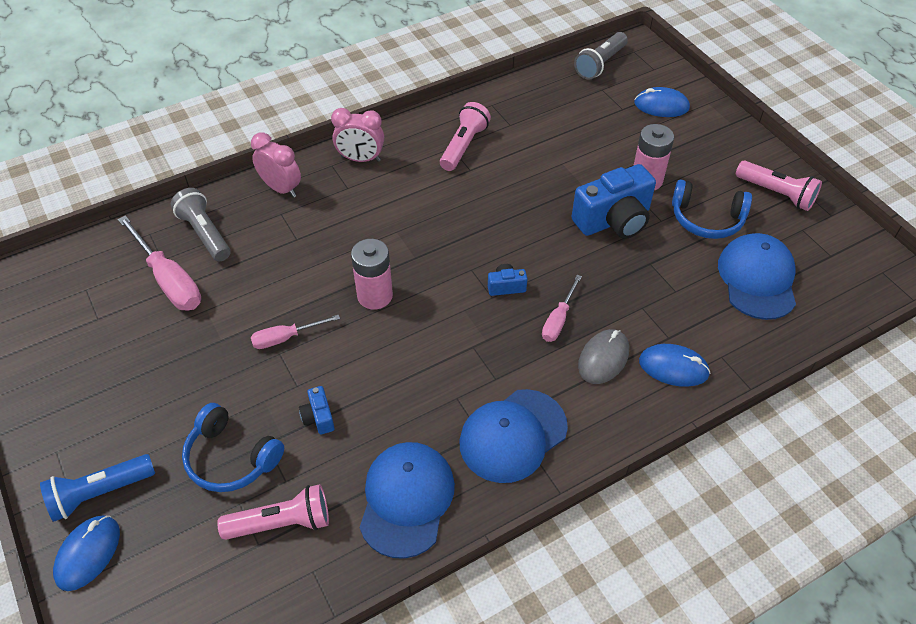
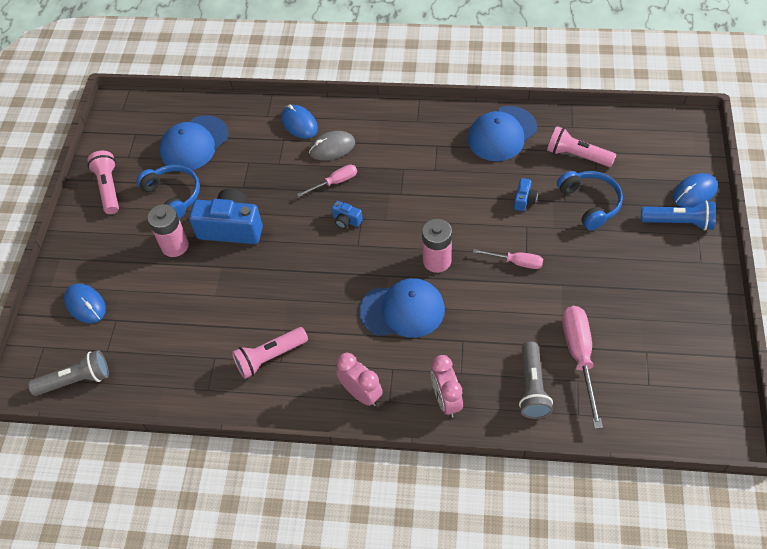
camera: 140 degrees left, 5 degrees up
blue cap [459,389,568,483] -> blue cap moved to [359,278,445,338]

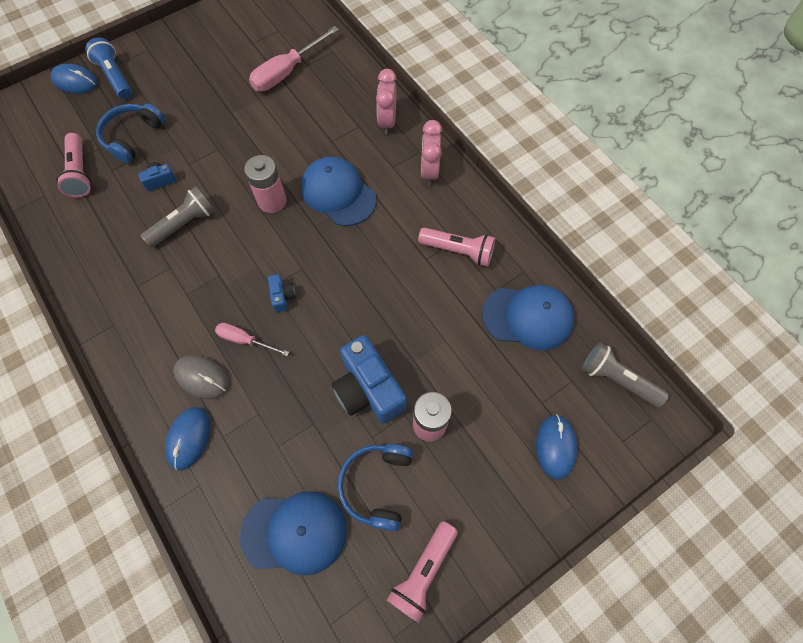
camera: 135 degrees left, 10 degrees up
pink clock [431,355,463,417] -> pink clock turned 150 degrees clockwise [376,69,397,134]
blue cap [468,106,537,161] -> blue cap moved to [482,285,575,350]
pink screwdriver [473,249,543,269] -> none
grey flashlight [519,341,553,419] -> grey flashlight moved to [141,187,215,247]

